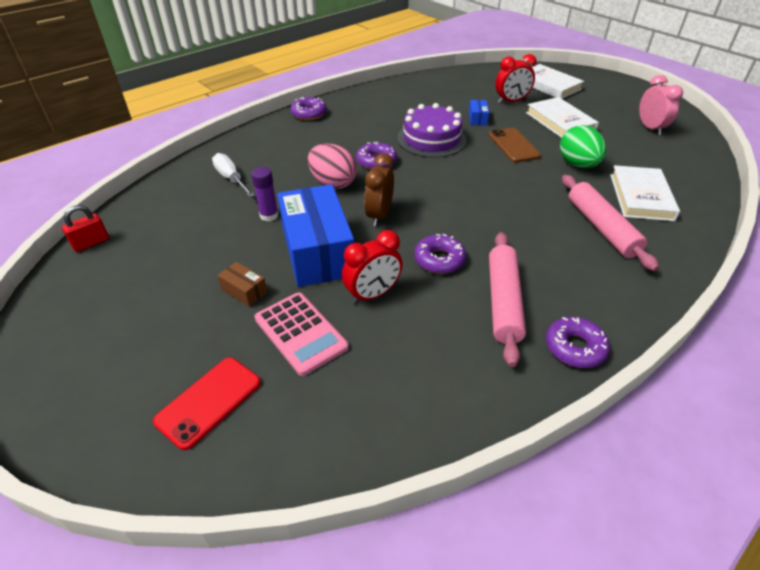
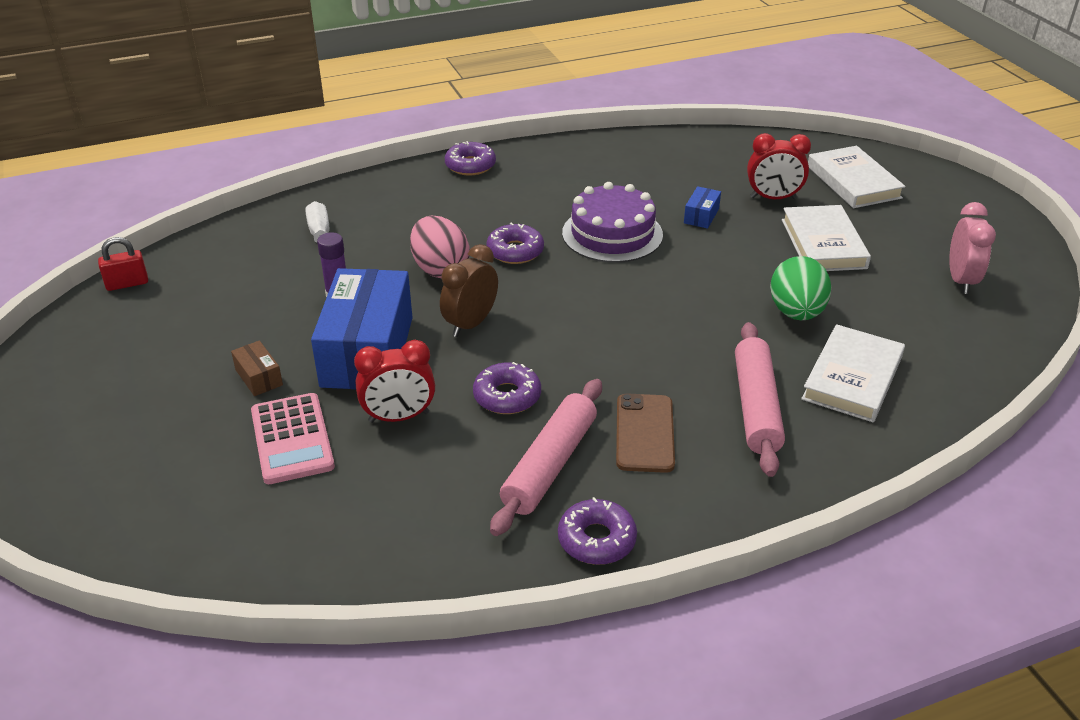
camera: 20 degrees right, 5 degrees down
red phone [153,357,261,450] -> none
brown phone [489,128,541,163] -> brown phone moved to [616,394,675,473]

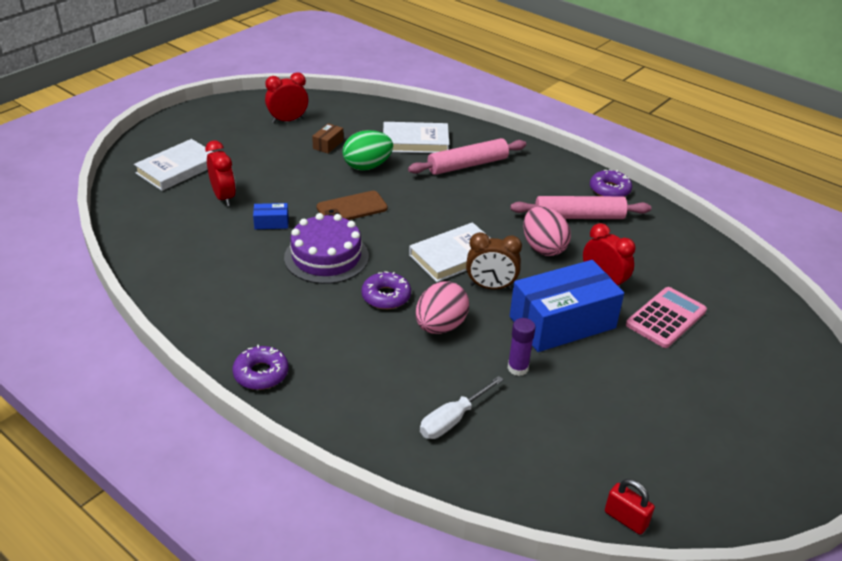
camera: 120 degrees left, 0 degrees up
brown box [231,340,283,396] -> brown box moved to [312,123,344,153]
purple donut [473,362,541,414] -> pink egg [523,206,571,256]
brown phone [616,394,675,473] -> brown phone moved to [317,191,388,220]
white book [782,205,871,271] -> white book moved to [409,222,490,282]
pink clock [949,202,996,294] -> red clock [265,72,309,123]

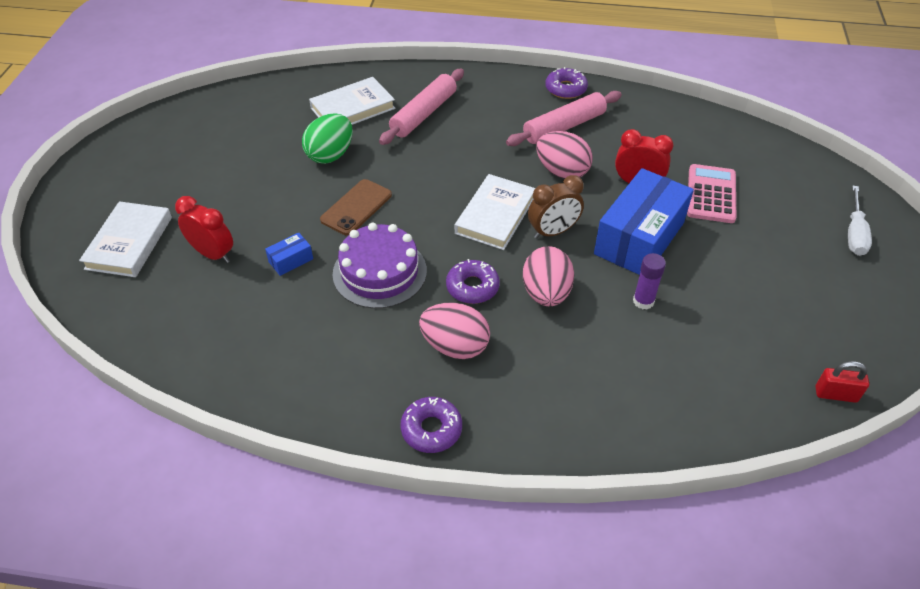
camera: 30 degrees left, 10 degrees up
red clock [265,72,309,123] -> none
brown box [312,123,344,153] -> none
white screwdriver [420,376,504,439] -> white screwdriver moved to [848,186,872,256]
none -> pink egg [419,302,490,359]

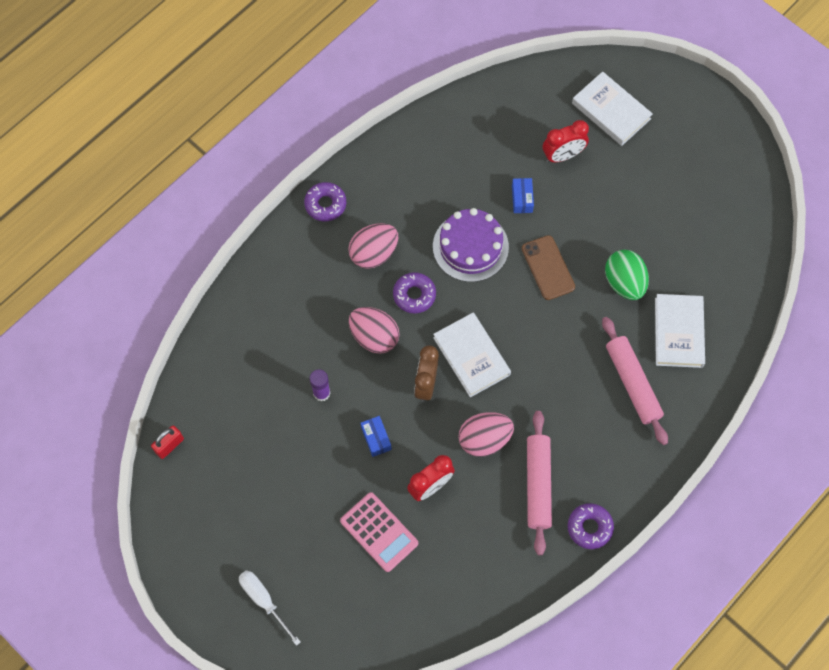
camera: 125 degrees right, 20 degrees up
blue box [594,168,694,275] -> blue box [361,416,392,457], size x0.41

